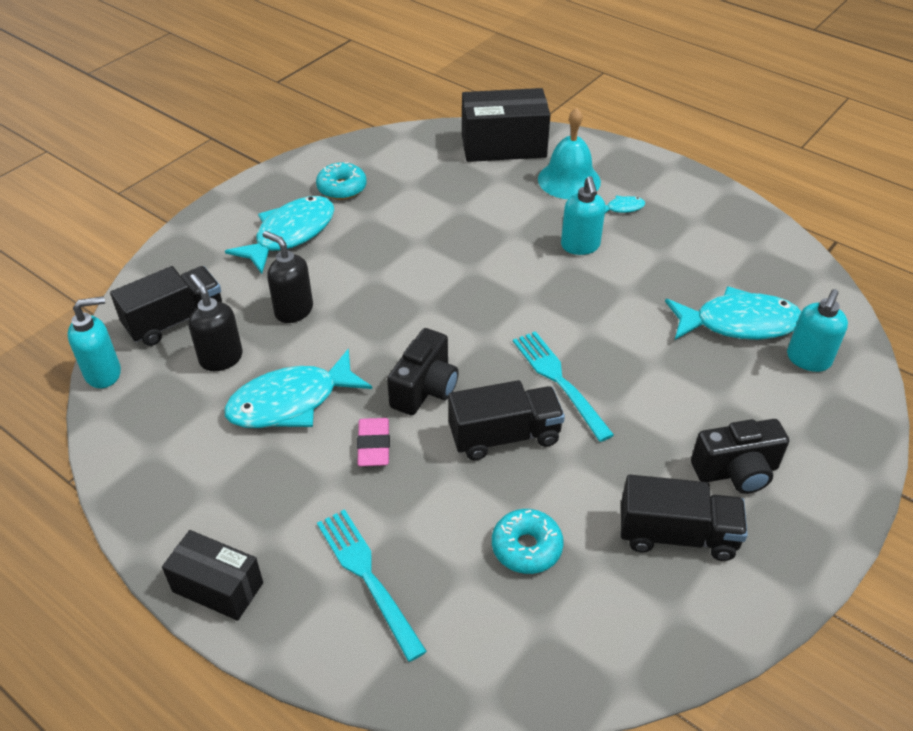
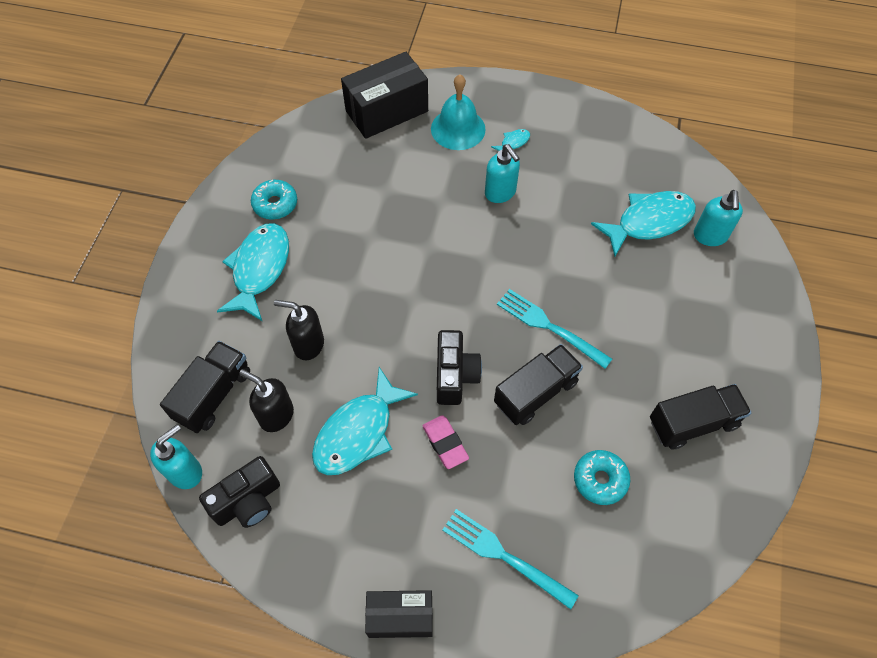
camera: 25 degrees left, 15 degrees up
black camera [691,419,789,494] -> black camera moved to [199,456,280,528]

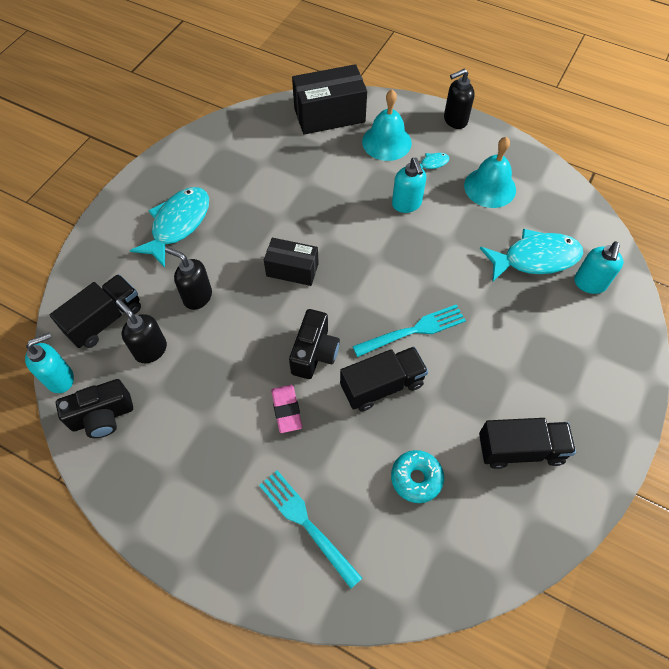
camera: 15 degrees right, 0 degrees up
turquoise donut [251,180,297,219] -> none
turquoise fish [312,367,418,475] -> none
black box [365,590,433,638] -> black box moved to [264,238,319,286]
turquoise fork [497,289,612,369] -> turquoise fork turned 105 degrees clockwise [352,304,466,357]
none -> black soap dispenser [444,69,475,129]
none -> turquoise bell [464,137,516,208]

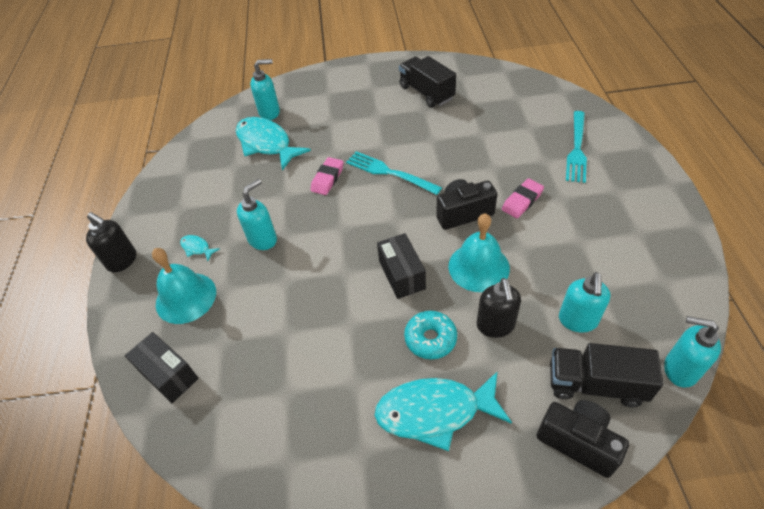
camera: 120 degrees left, 10 degrees down
black camera [56,379,133,438] -> black camera moved to [537,400,629,478]
black soap dispenser [116,299,167,363] -> turquoise soap dispenser [559,272,611,333]
black box [292,64,367,135] -> black box [125,332,199,403], size x0.63
black truck [340,346,428,411] -> none
turquoise donut [391,450,444,503] -> turquoise donut moved to [404,311,457,359]
turquoise bell [464,137,516,208] -> turquoise bell moved to [449,213,510,292]
none -> pink eraser [310,157,344,195]

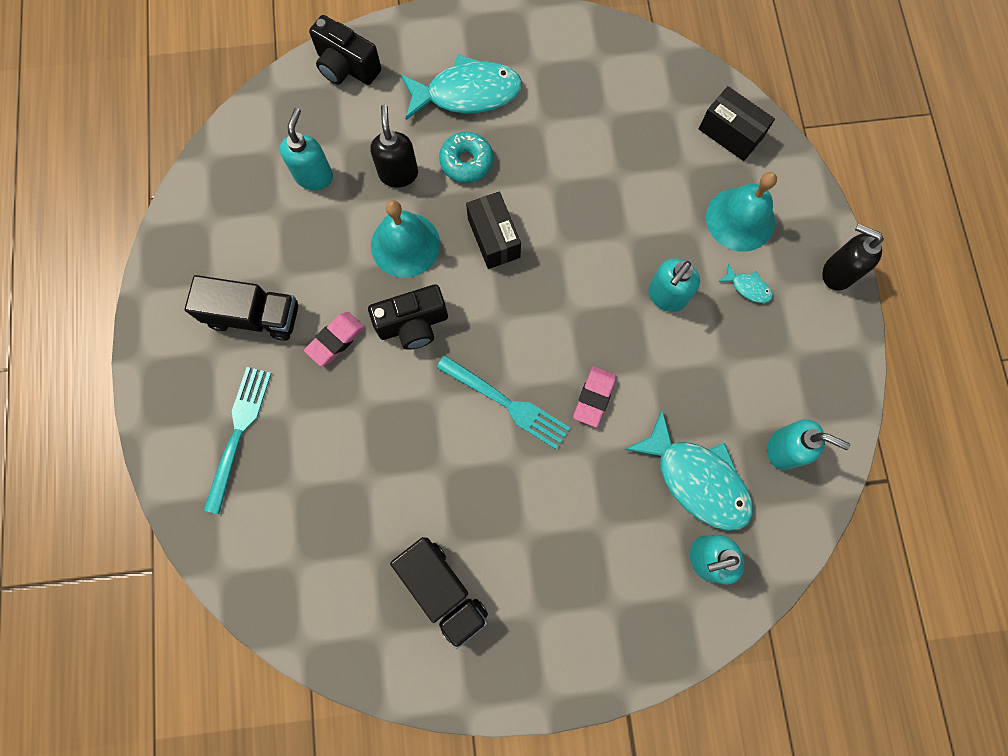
camera: 175 degrees right, 25 degrees up
black truck [550,343,663,407] -> black truck moved to [185,275,298,341]
turquoise soap dispenser [664,316,721,388] -> turquoise soap dispenser moved to [767,420,850,470]

